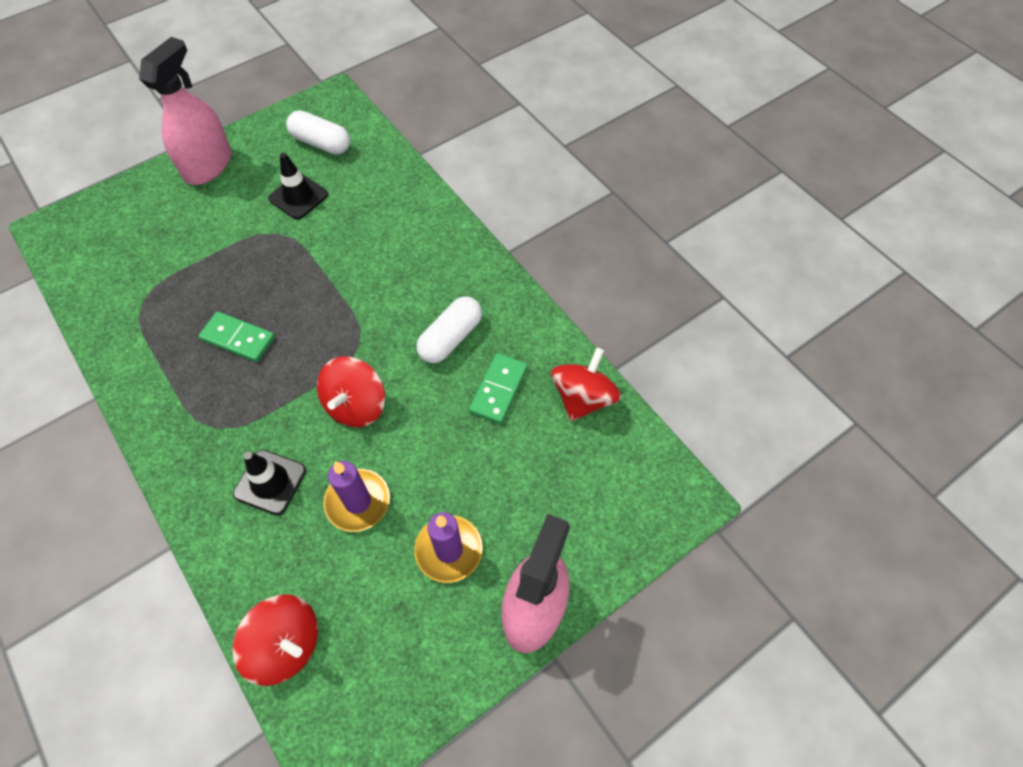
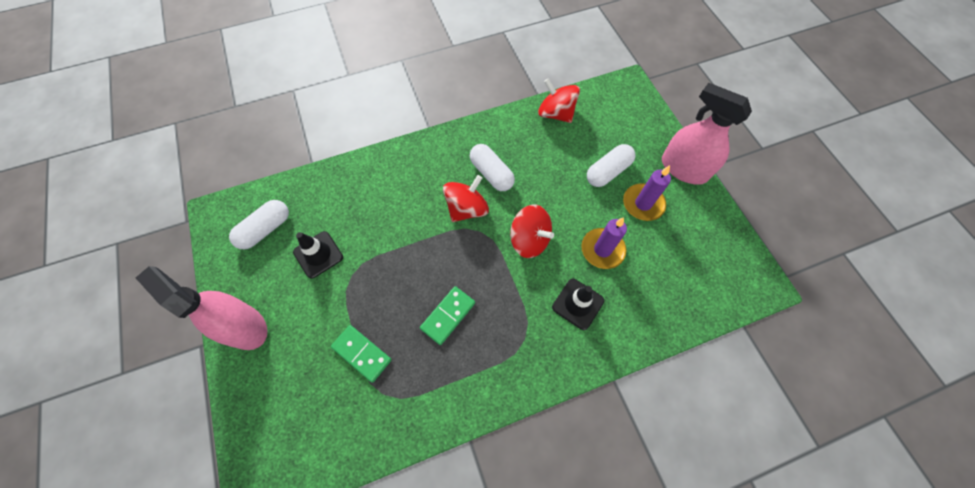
camera: 75 degrees left, 5 degrees up
red spinning top [233,594,318,686] -> red spinning top moved to [443,175,489,222]
green domino [469,353,527,424] -> green domino moved to [331,325,392,383]
none -> white capsule [587,144,636,187]

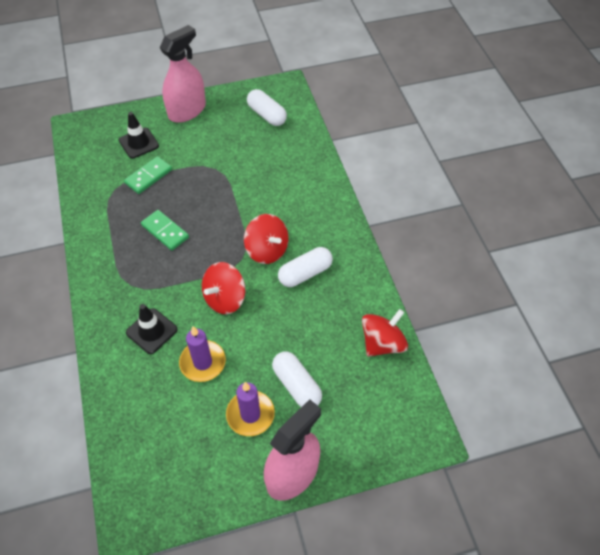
camera: 95 degrees right, 10 degrees down
black traffic cone [293,231,343,279] -> black traffic cone moved to [119,112,159,159]

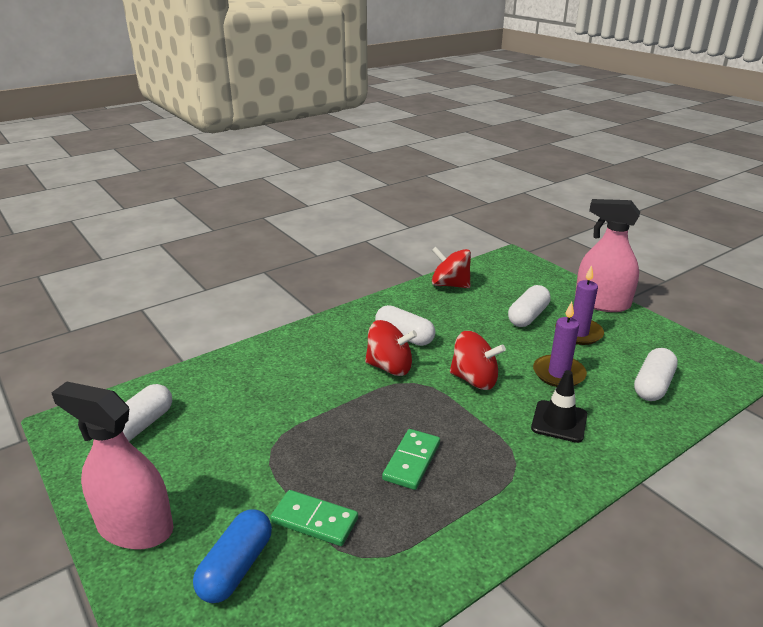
camera: 110 degrees left, 25 degrees down
black traffic cone [119,112,159,159] -> blue capsule [193,509,272,603]
red spinning top [244,214,289,264] -> red spinning top turned 75 degrees clockwise [365,320,417,376]
none -> white capsule [634,348,678,401]

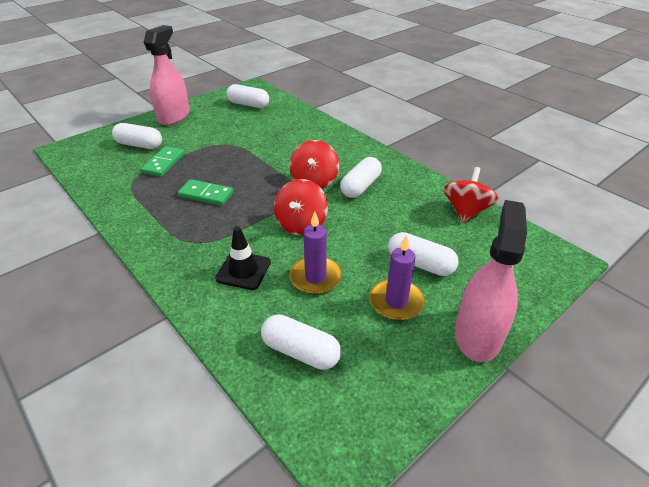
camera: 85 degrees right, 10 degrees up
blue capsule [193,509,272,603] -> white capsule [112,123,162,149]

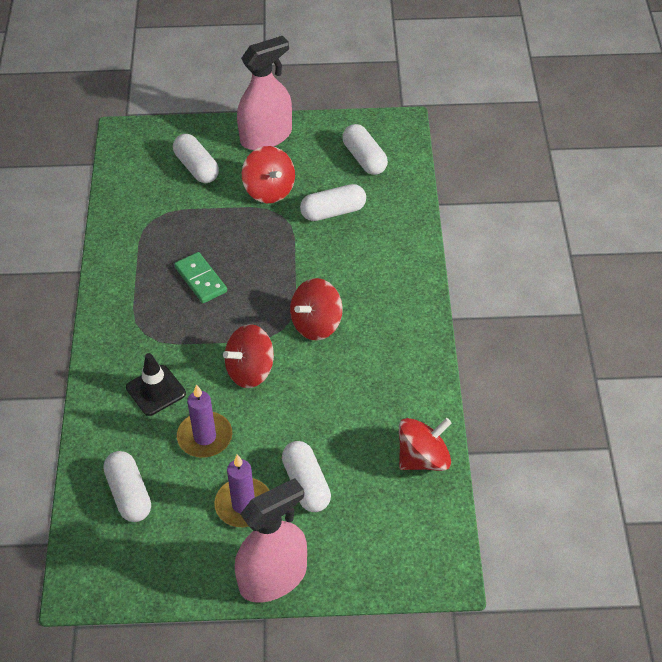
camera: 40 degrees right, 10 degrees up
green domino [141,146,185,177] -> none
white capsule [340,157,382,198] -> white capsule moved to [300,184,366,221]
none -> red spinning top [242,146,295,203]

